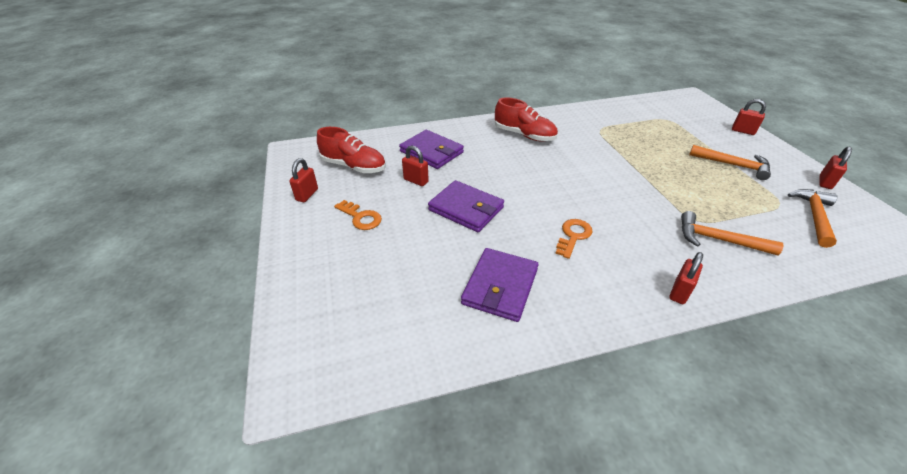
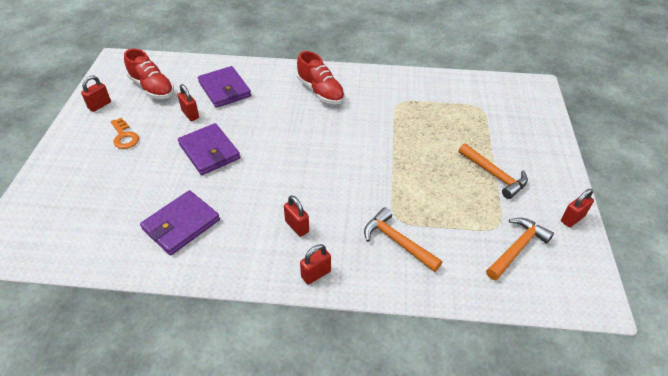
camera: 20 degrees right, 5 degrees up
orange key [555,219,593,259] -> none
red padlock [732,99,766,135] -> red padlock moved to [284,195,309,237]

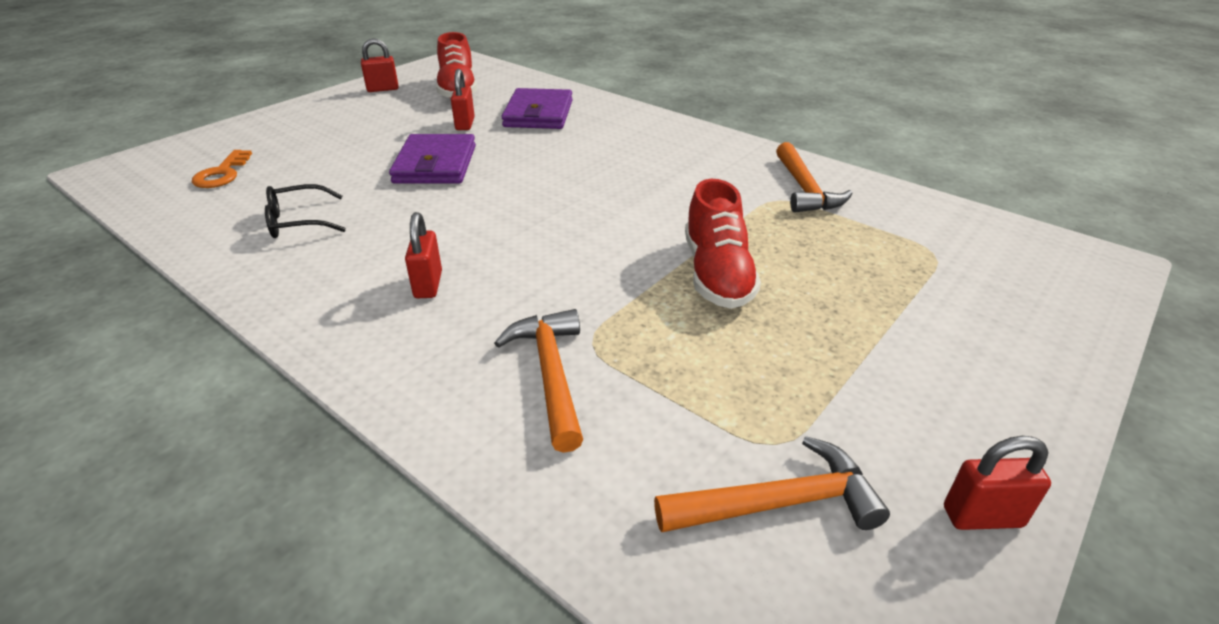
camera: 35 degrees right, 10 degrees down
orange key [111,118,139,149] -> orange key moved to [192,150,252,188]
purple wallet [140,190,220,255] -> black glasses [265,184,346,238]
red shoe [297,51,345,104] -> red shoe moved to [685,179,761,309]
red padlock [300,244,331,285] -> none
orange hammer [459,143,528,199] -> orange hammer moved to [776,142,853,213]

